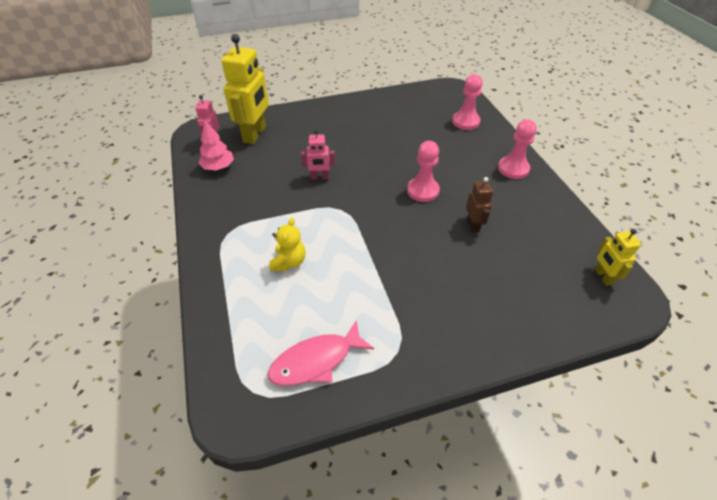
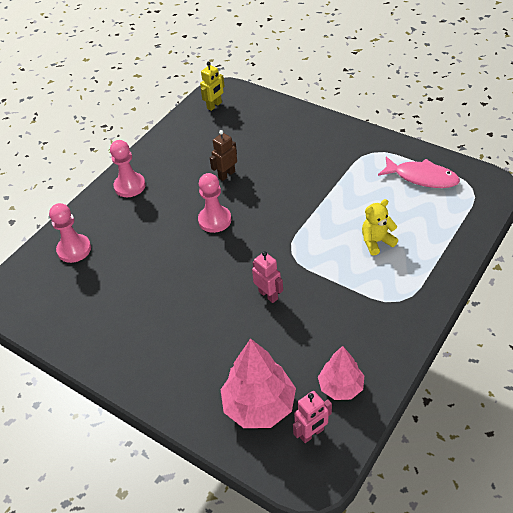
camera: 125 degrees left, 0 degrees up
yellow robot [222,34,269,144] -> pink tree [220,338,296,428]

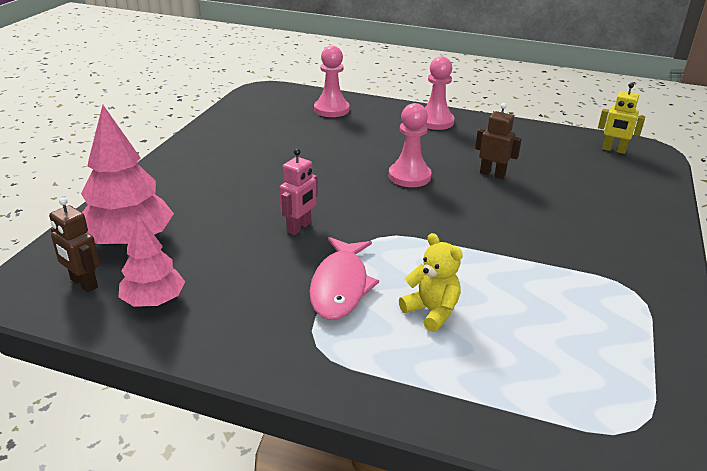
camera: 70 degrees right, 15 degrees down
pink robot [293,391,332,443] -> brown robot [49,197,100,292]
pink fish [378,157,460,188] -> pink fish moved to [310,237,379,320]

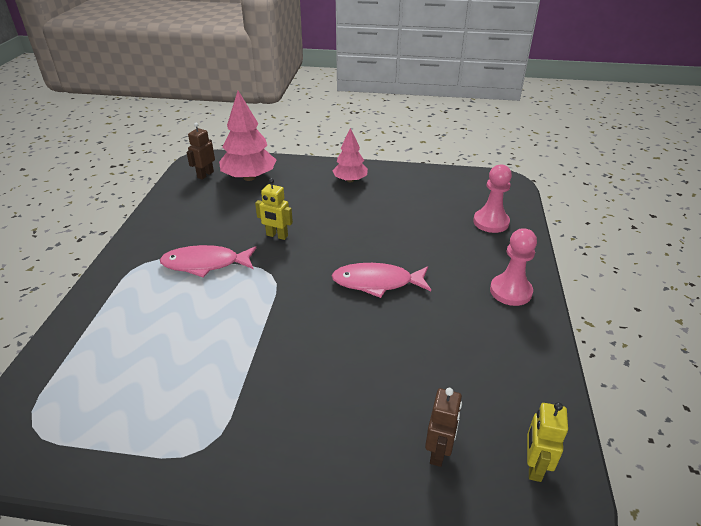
camera: 80 degrees right, 5 degrees up
pink tree [119,215,185,307] -> pink tree moved to [332,128,368,183]
pink robot [279,149,318,235] -> yellow robot [255,178,293,240]
pink pawn [388,103,431,187] -> pink fish [332,263,431,298]
yellow teddy bear [399,233,463,332] -> none
brown robot [475,103,522,179] -> brown robot moved to [425,388,462,467]

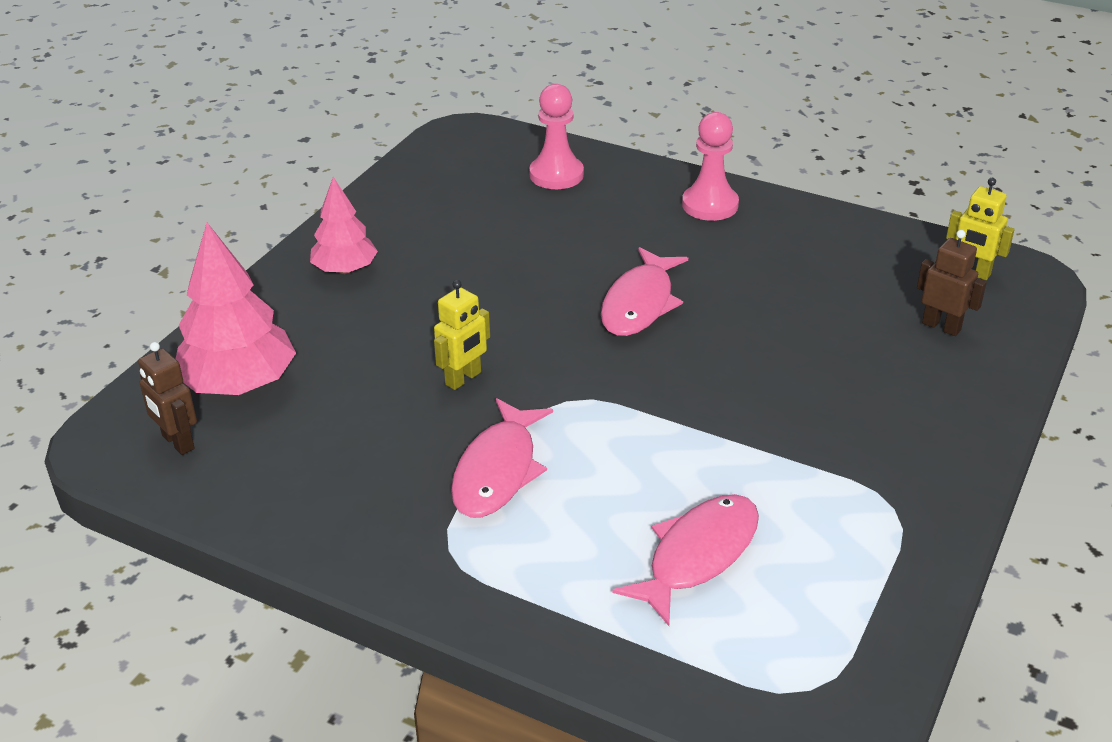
camera: 70 degrees left, 0 degrees up
none -> pink fish [612,494,759,626]

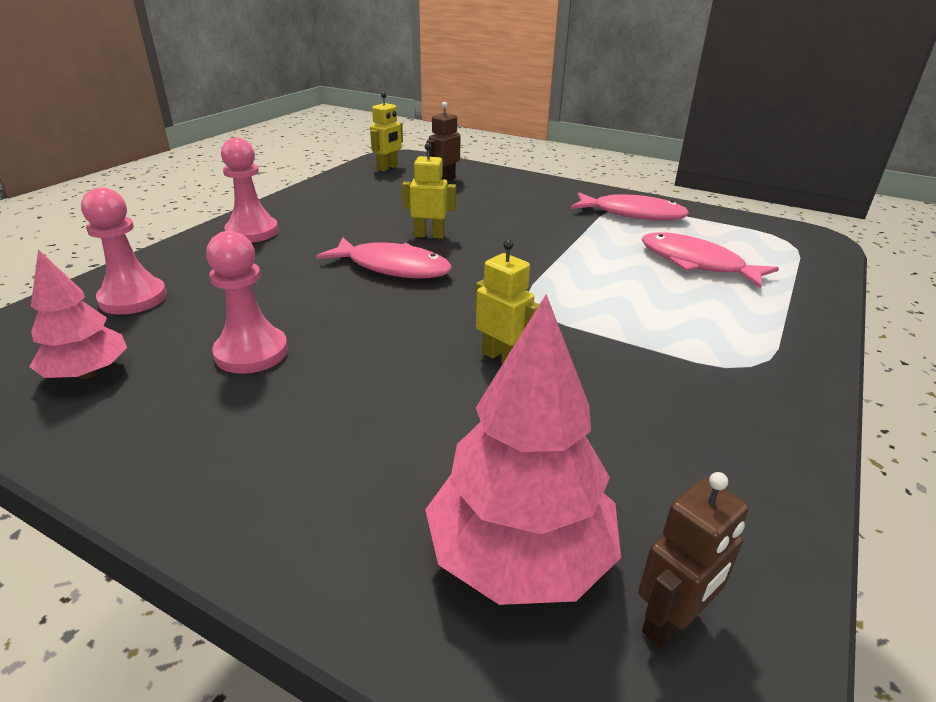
camera: 90 degrees left, 5 degrees down
pink tree [310,177,378,274] -> pink tree moved to [29,249,127,379]
pink fish [451,398,553,518] -> pink fish moved to [571,192,689,221]
none -> pink pawn [206,231,288,374]
none -> yellow robot [402,143,456,239]

